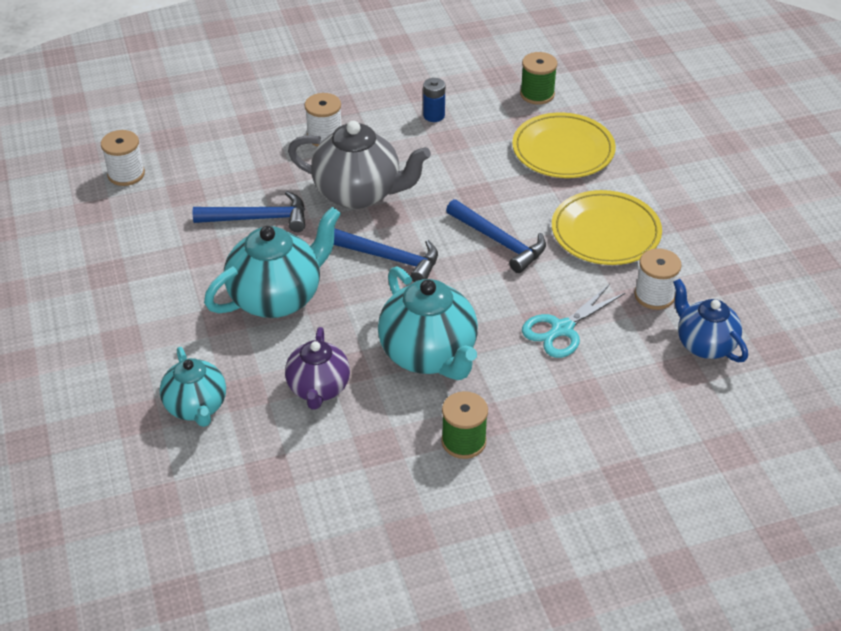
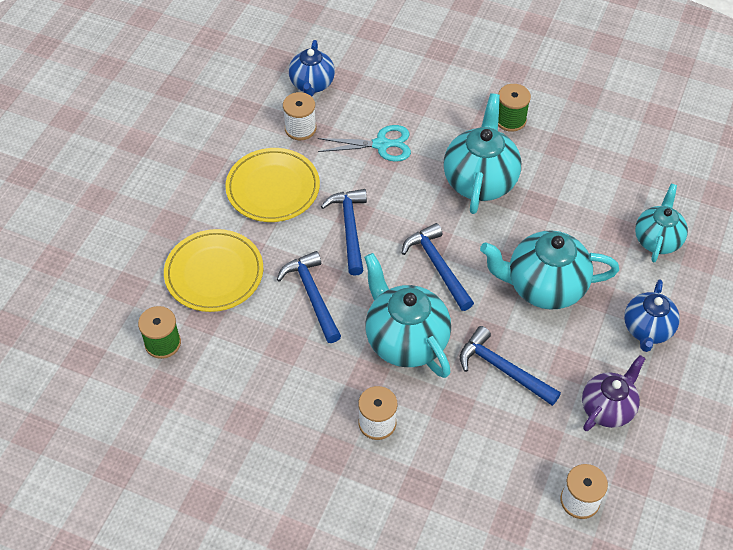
camera: 140 degrees left, 10 degrees up
purple teapot [285,327,350,410] -> purple teapot moved to [582,355,645,431]
grey teapot [288,121,431,209] -> turquoise teapot [364,253,451,378]
blue battery [423,78,445,122] -> none
none -> blue hammer [277,251,341,343]
none -> blue teapot [624,279,680,352]

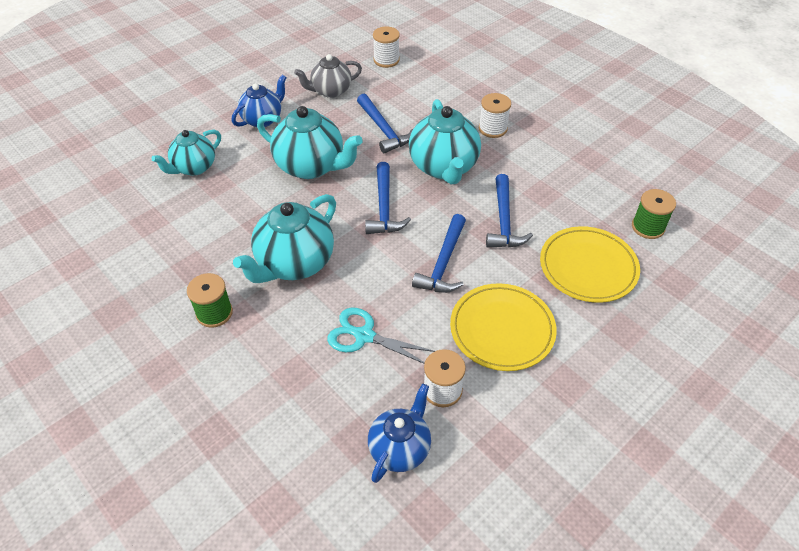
camera: 155 degrees left, 5 degrees down
purple teapot [582,355,645,431] -> grey teapot [294,54,362,98]

